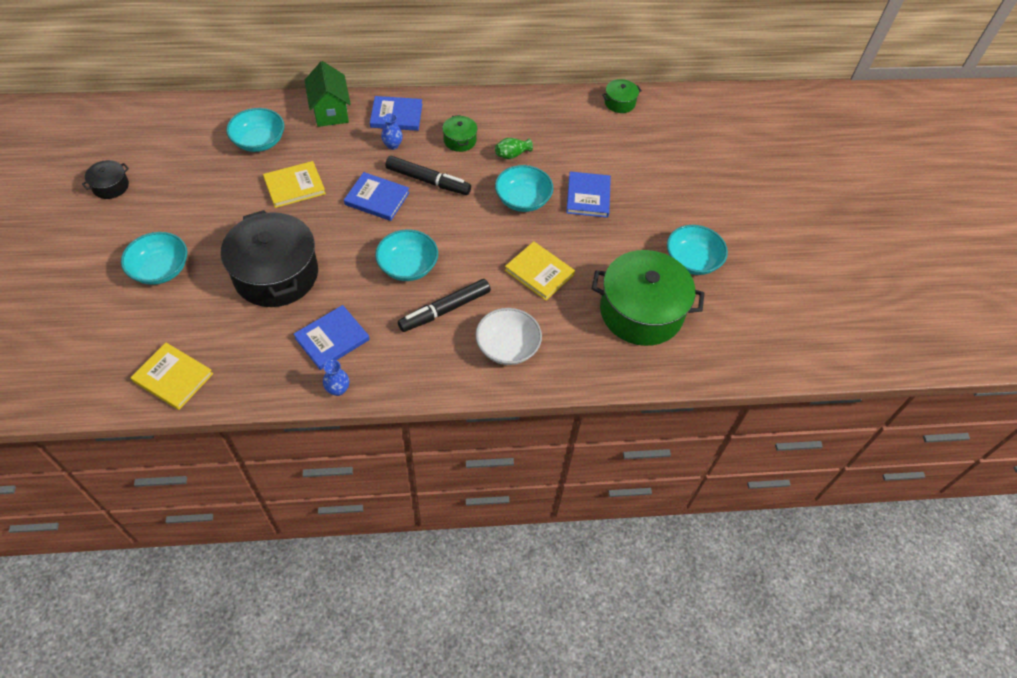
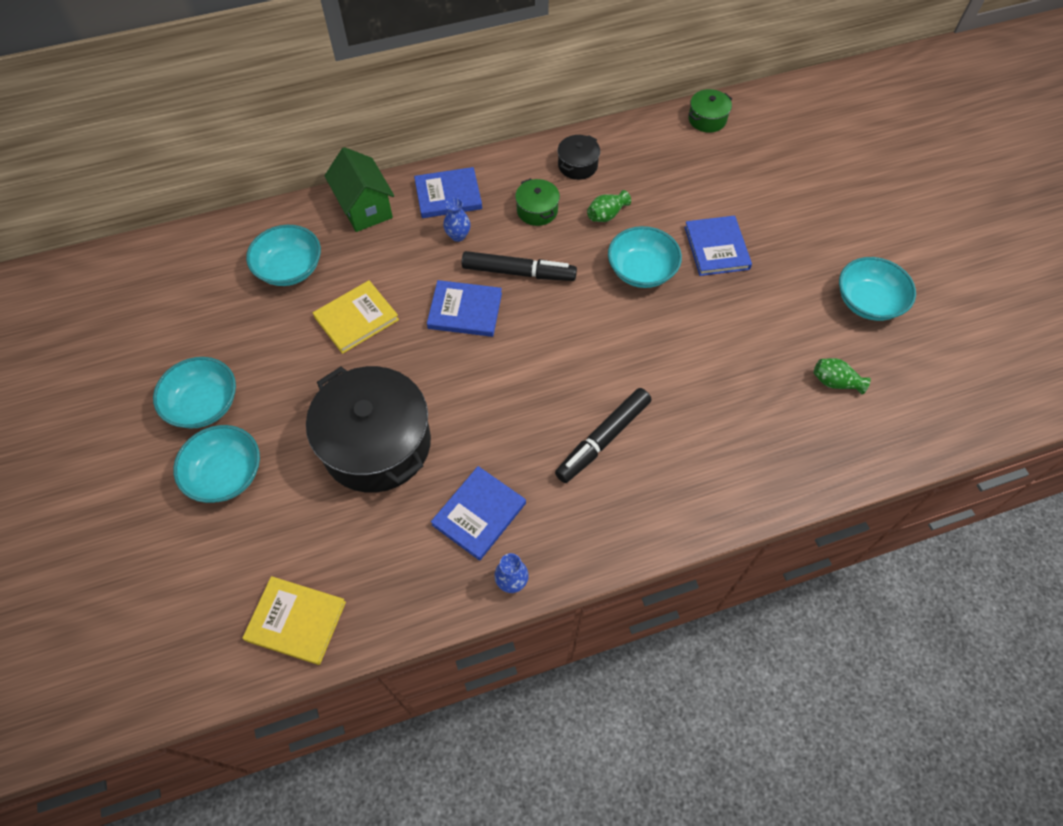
camera: 10 degrees left, 5 degrees up
black pot [82,160,129,199] -> black pot moved to [557,135,600,180]
turquoise bowl [375,229,438,281] -> turquoise bowl moved to [153,357,236,428]
white bowl [476,308,542,365] -> none
yellow book [505,241,575,300] -> none
green pot [592,250,704,346] -> green vase [813,358,871,395]

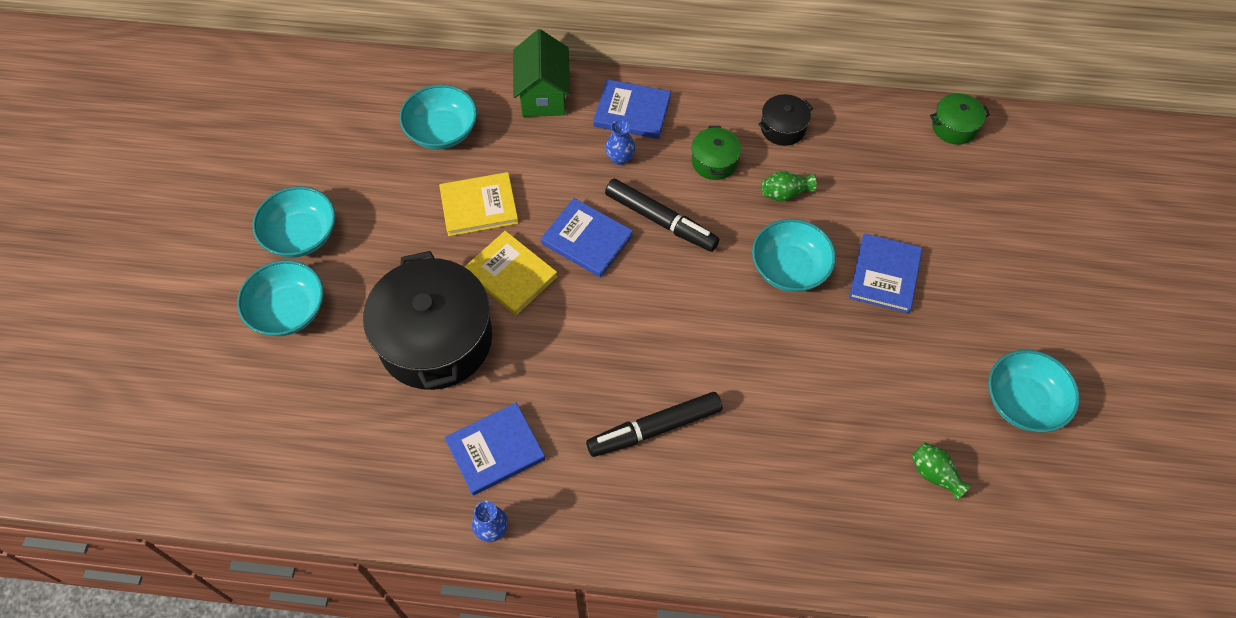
camera: 25 degrees right, 0 degrees up
yellow book [242,576,346,665] -> yellow book moved to [465,231,558,315]

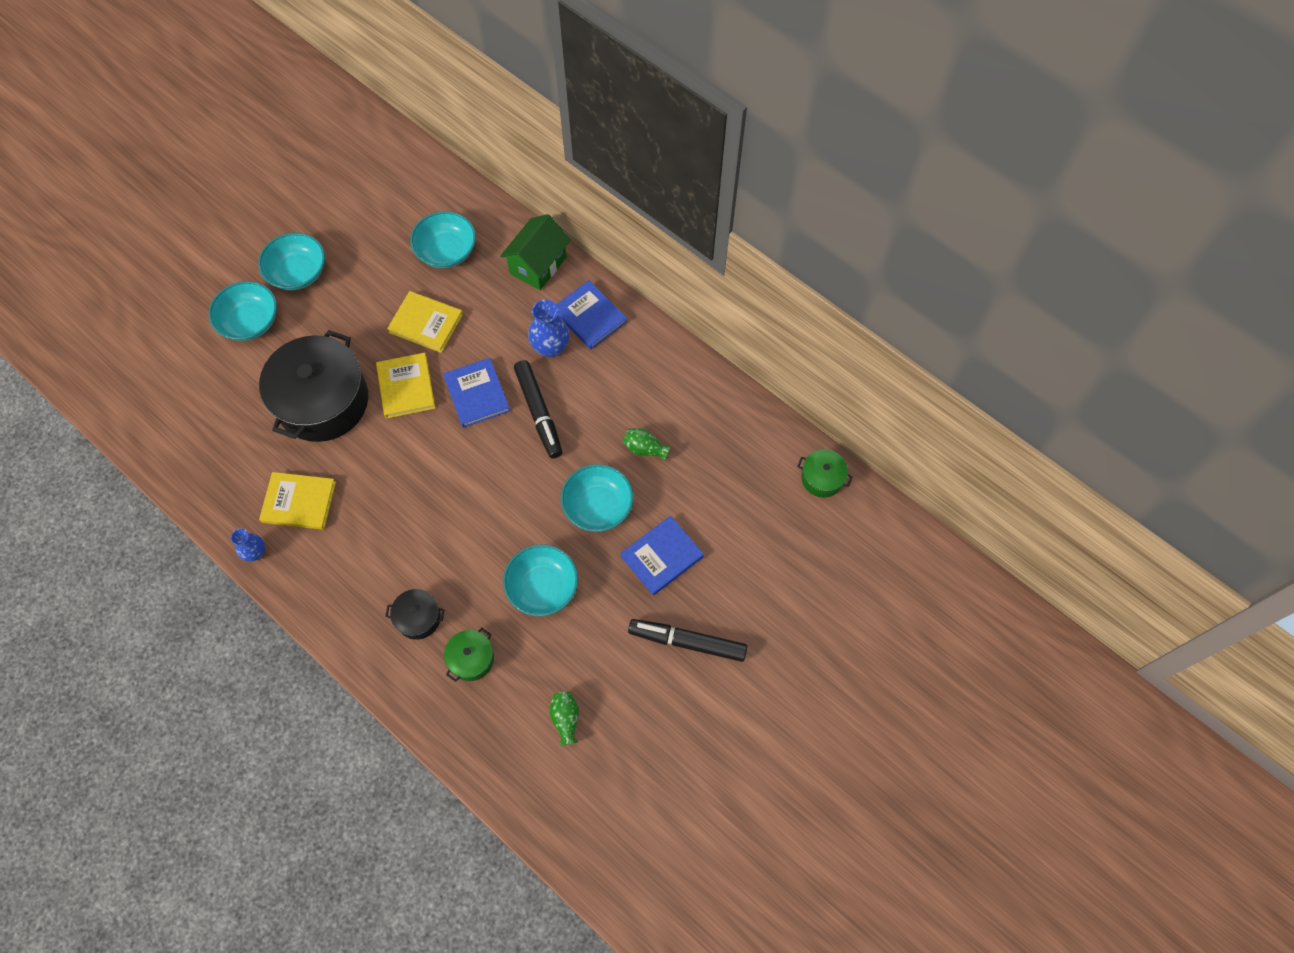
camera: 35 degrees right, 5 degrees up
blue book [445,403,545,496] -> yellow book [259,472,336,530]
black marker [586,392,722,457] -> black marker moved to [628,619,747,662]
blue vase [606,120,635,165] -> blue vase [528,300,570,358], size x1.59
green pot [692,126,741,180] -> green pot moved to [444,628,494,682]
black pot [758,94,813,146] -> black pot moved to [385,589,444,640]
turquoise bowl [988,350,1080,432] -> turquoise bowl moved to [503,544,578,616]

